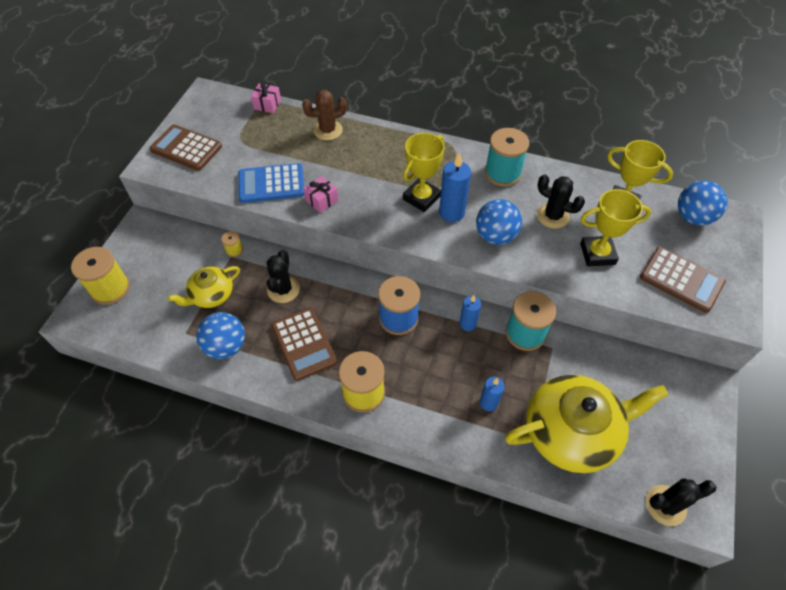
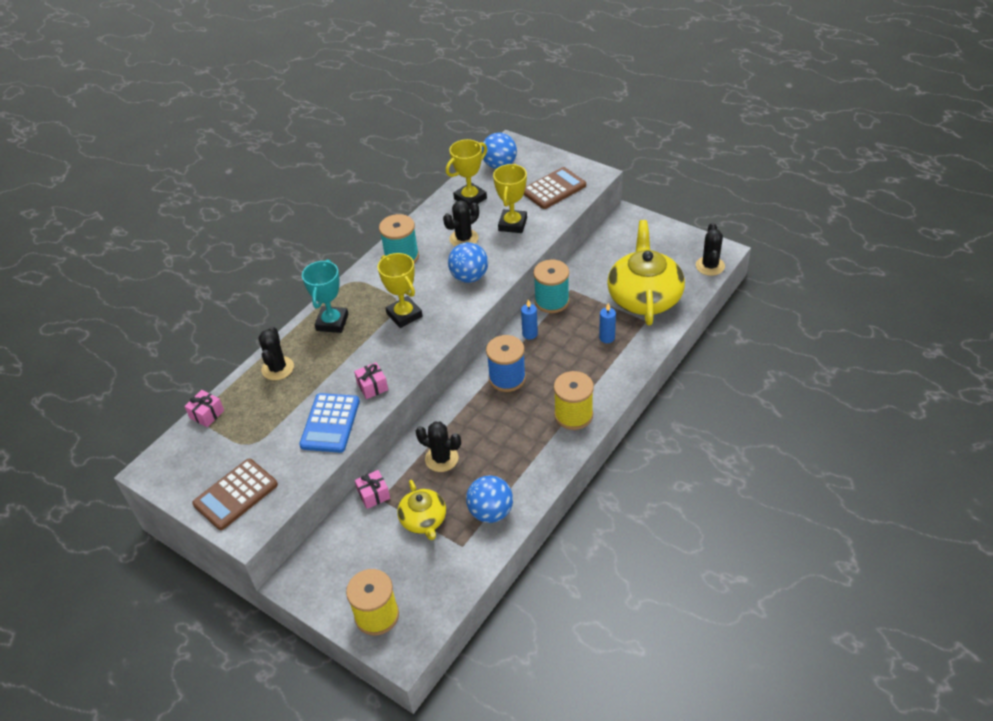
camera: 70 degrees left, 10 degrees down
yellow spool [221,231,243,257] -> pink gift [355,470,390,509]
brown calculator [271,308,337,381] -> none
brown cactus [302,90,347,140] -> black cactus [258,327,294,380]
blue candle [439,152,471,222] -> none
none -> turquoise trophy [302,259,348,333]

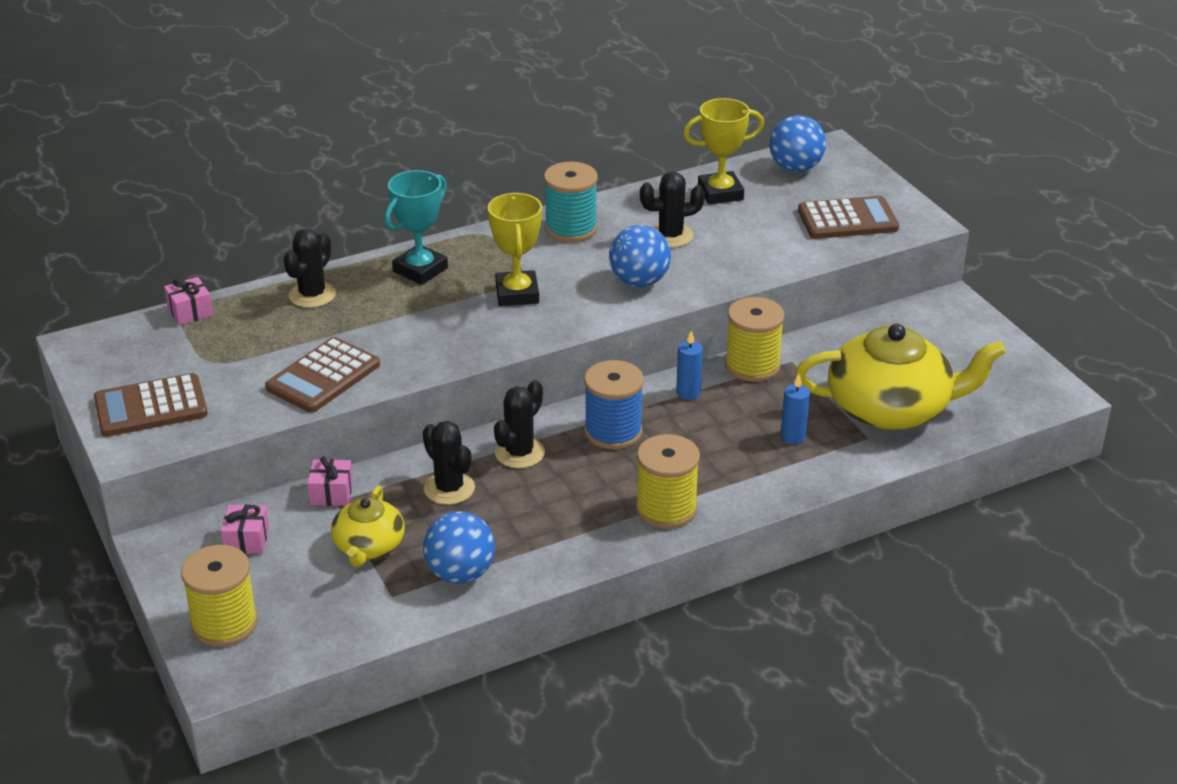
camera: 25 degrees right, 10 degrees down
blue calculator [299,393,360,453] -> brown calculator [265,337,380,413]
pink gift [354,362,388,399] -> pink gift moved to [221,504,269,554]
yellow trophy [493,164,527,233] -> none
turquoise spool [533,260,569,313] -> yellow spool [725,297,785,382]
yellow teapot [607,220,685,326] -> yellow teapot turned 60 degrees clockwise [795,324,1006,430]
black cactus [696,223,725,276] -> black cactus moved to [494,380,545,468]

